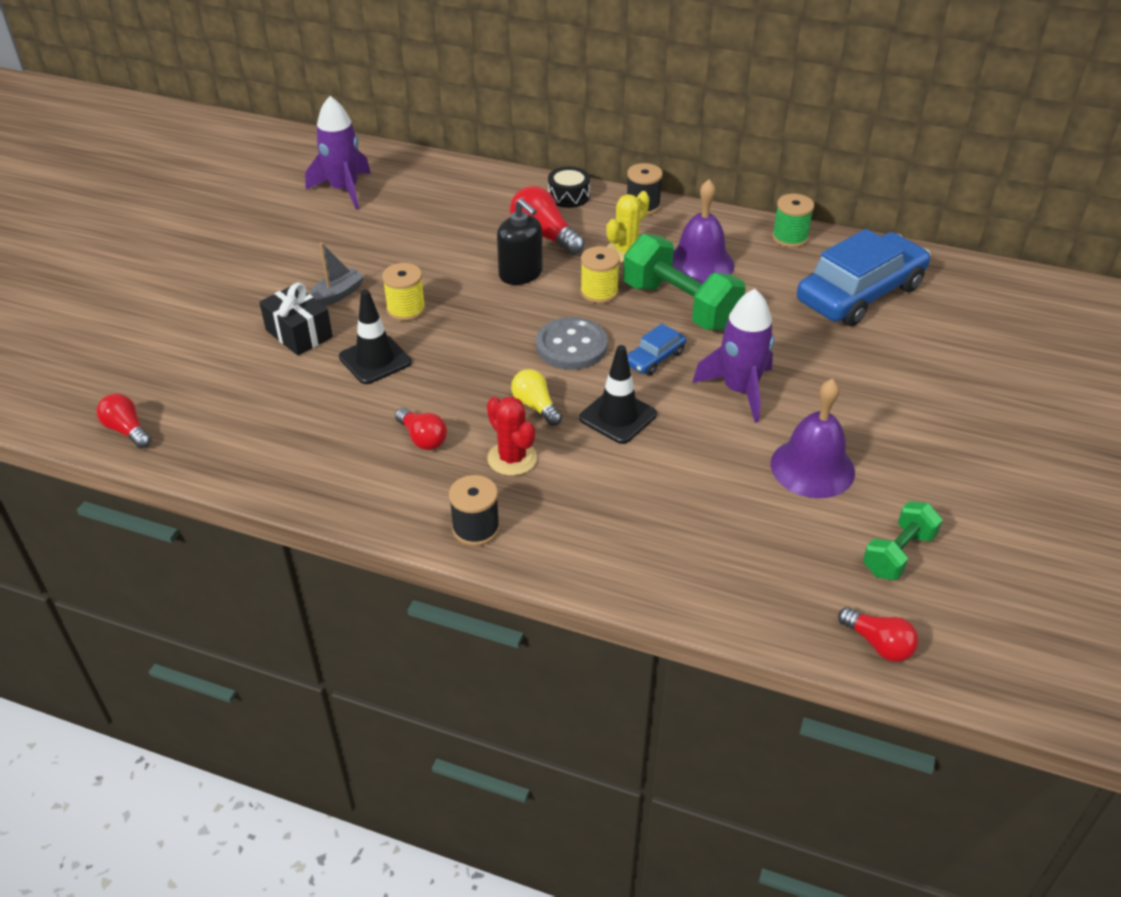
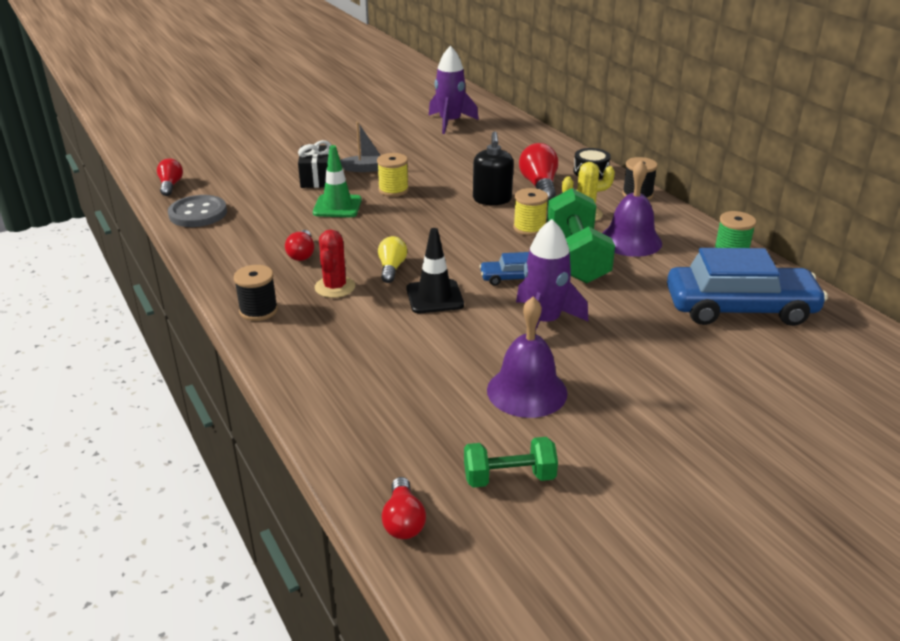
camera: 40 degrees right, 10 degrees down
black traffic cone [339,290,411,384] -> green traffic cone [313,145,362,217]
grey button [536,317,608,370] -> grey button moved to [168,195,227,227]

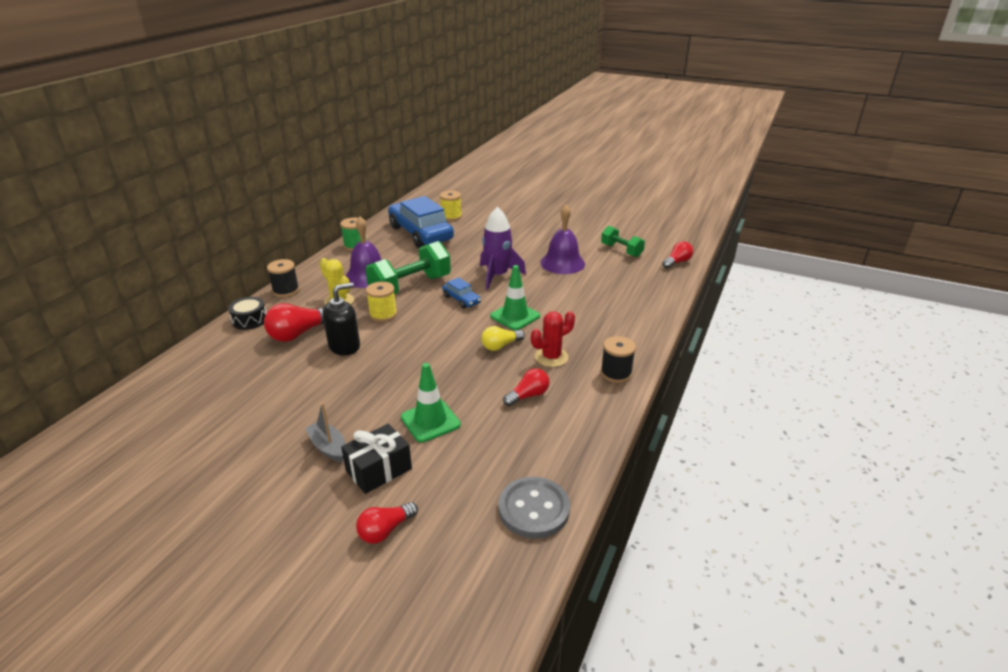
camera: 125 degrees left, 0 degrees up
red light bulb [157,158,183,196] -> red light bulb moved to [356,502,418,544]
yellow spool [377,153,409,197] -> yellow spool moved to [440,191,462,221]
black traffic cone [406,228,464,313] -> green traffic cone [490,265,540,330]
purple rocket [429,46,479,134] -> none

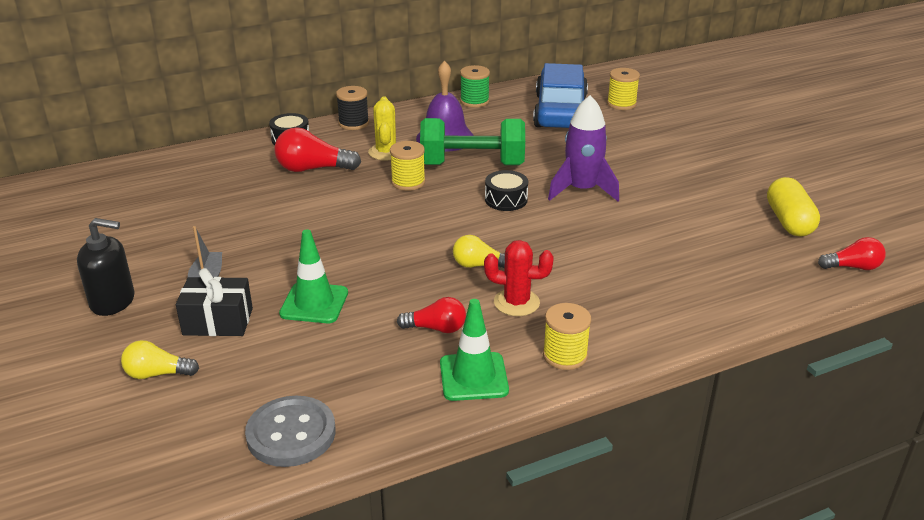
camera: 40 degrees right, 0 degrees up
black soap dispenser [323,283,360,356] -> black soap dispenser moved to [77,218,135,316]
red light bulb [356,502,418,544] -> yellow light bulb [121,340,199,379]
blue car [442,277,481,309] -> black drum [485,170,528,211]
green traffic cone [490,265,540,330] -> green traffic cone moved to [440,299,509,401]
purple bell [541,205,585,274] -> none
green dumbbell [601,226,645,257] -> yellow capsule [767,177,820,237]
black spool [601,336,636,383] -> yellow spool [543,303,591,370]

